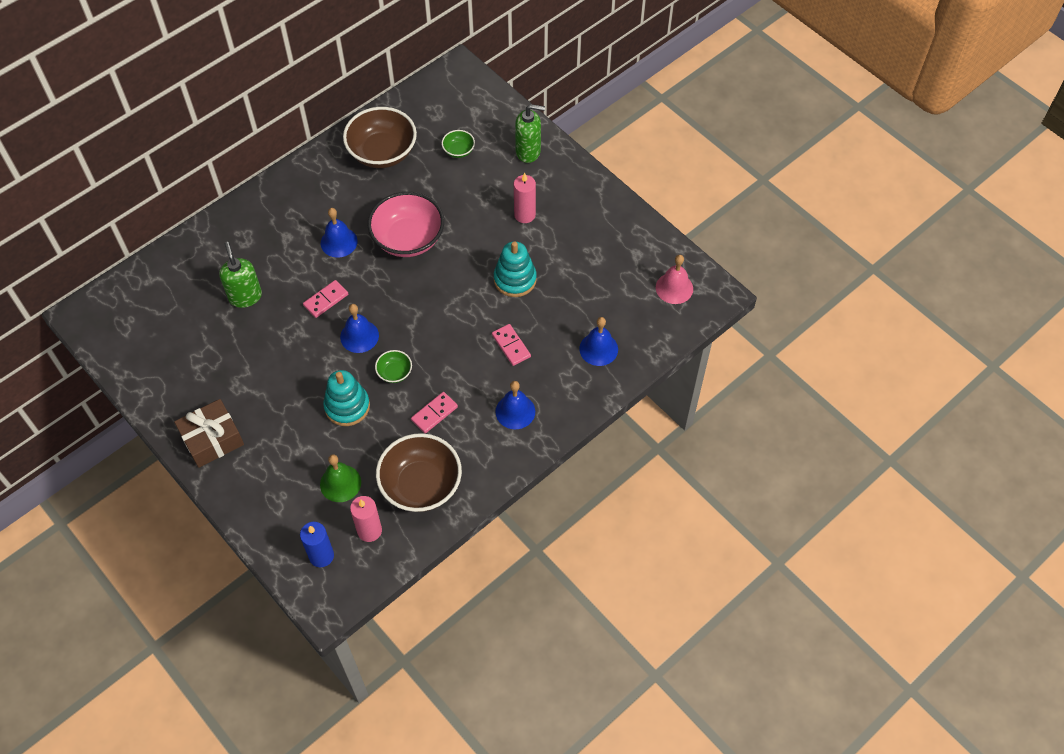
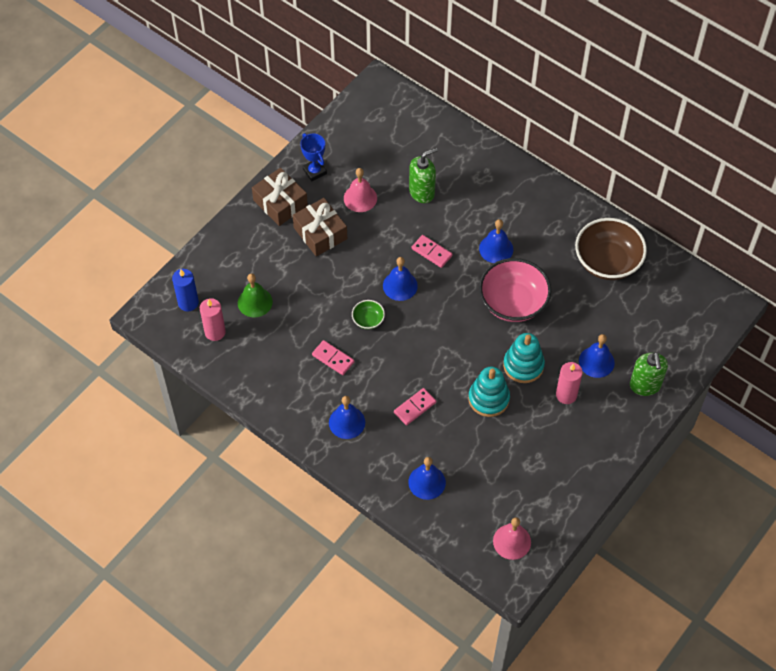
camera: 80 degrees right, 0 degrees up
turquoise stacking toy [323,370,370,426] -> turquoise stacking toy moved to [503,333,545,383]
brown bowl [376,433,462,512] -> none
green bowl [442,130,475,158] -> none
none -> brown gift [292,198,347,256]
none -> blue trophy [300,133,327,181]
none -> pink bell [344,168,377,212]
none -> blue bell [579,334,615,378]

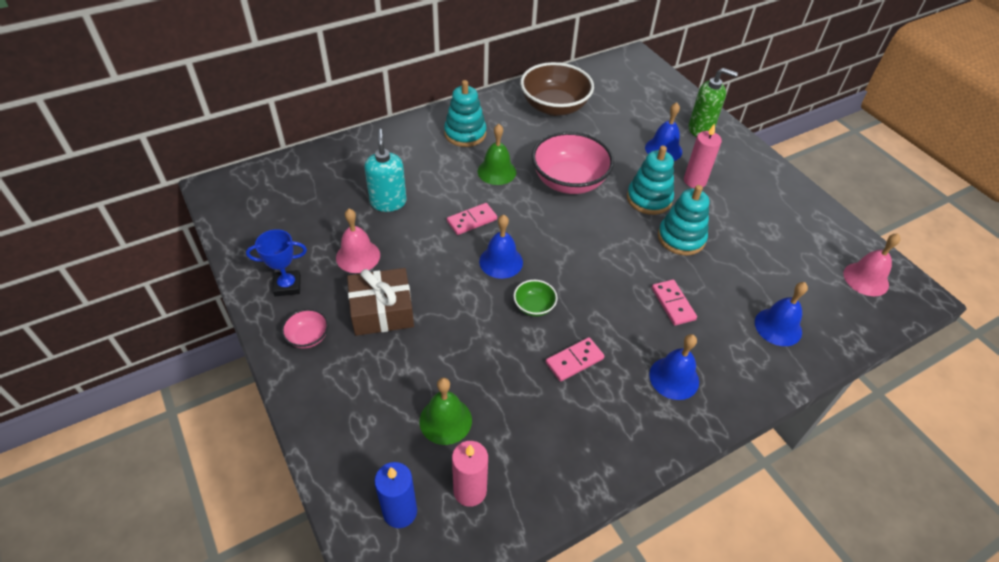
camera: 70 degrees left, 10 degrees down
brown gift [252,168,308,226] -> pink bowl [281,309,329,348]
green soap dispenser [409,148,438,203] -> turquoise soap dispenser [364,129,407,212]
blue bell [479,219,513,263] -> green bell [478,124,516,185]
none -> turquoise stacking toy [444,80,486,147]

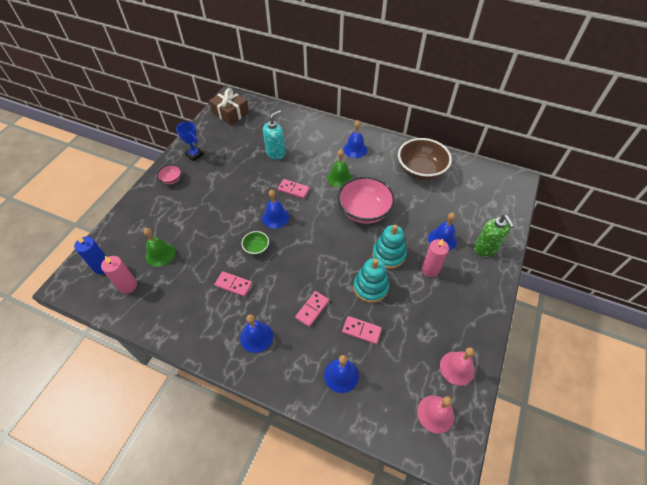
camera: 55 degrees right, 5 degrees up
pink bell [336,209,380,273] -> pink bell moved to [440,347,475,386]
brown gift [347,268,414,336] -> brown gift moved to [209,88,249,125]
turquoise stacking toy [444,80,486,147] -> blue bell [343,120,367,158]
none -> pink domino [342,316,382,344]

